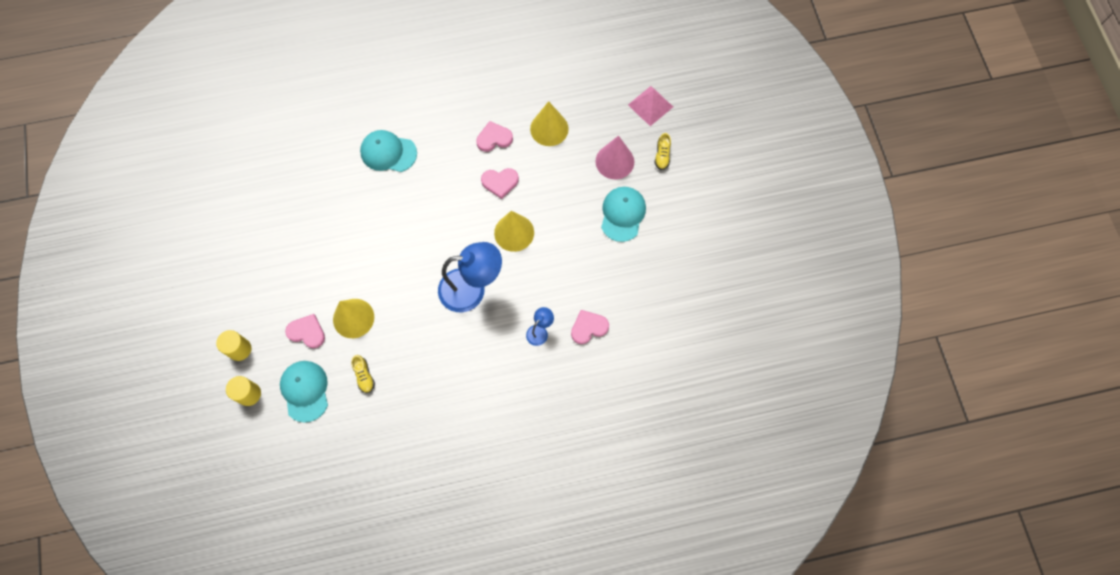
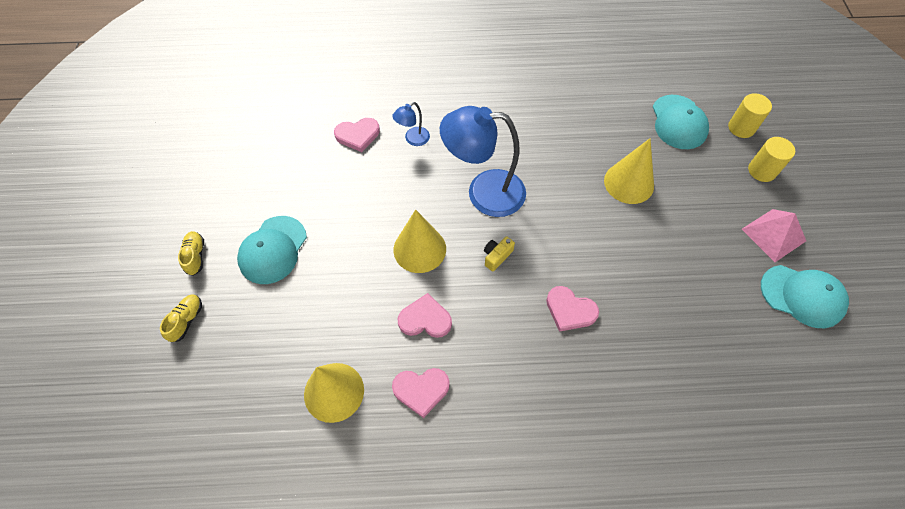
camera: 170 degrees left, 10 degrees down
pink heart [285,314,325,348] -> pink heart moved to [546,286,599,332]
yellow shoe [351,355,375,393] -> yellow shoe moved to [178,231,204,276]
turquoise cap [360,130,417,172] -> turquoise cap moved to [761,265,849,328]
pink cone [596,136,634,179] -> none
pink pyramid [628,86,673,126] -> pink pyramid moved to [742,209,806,262]
none -> yellow camera [484,236,515,272]

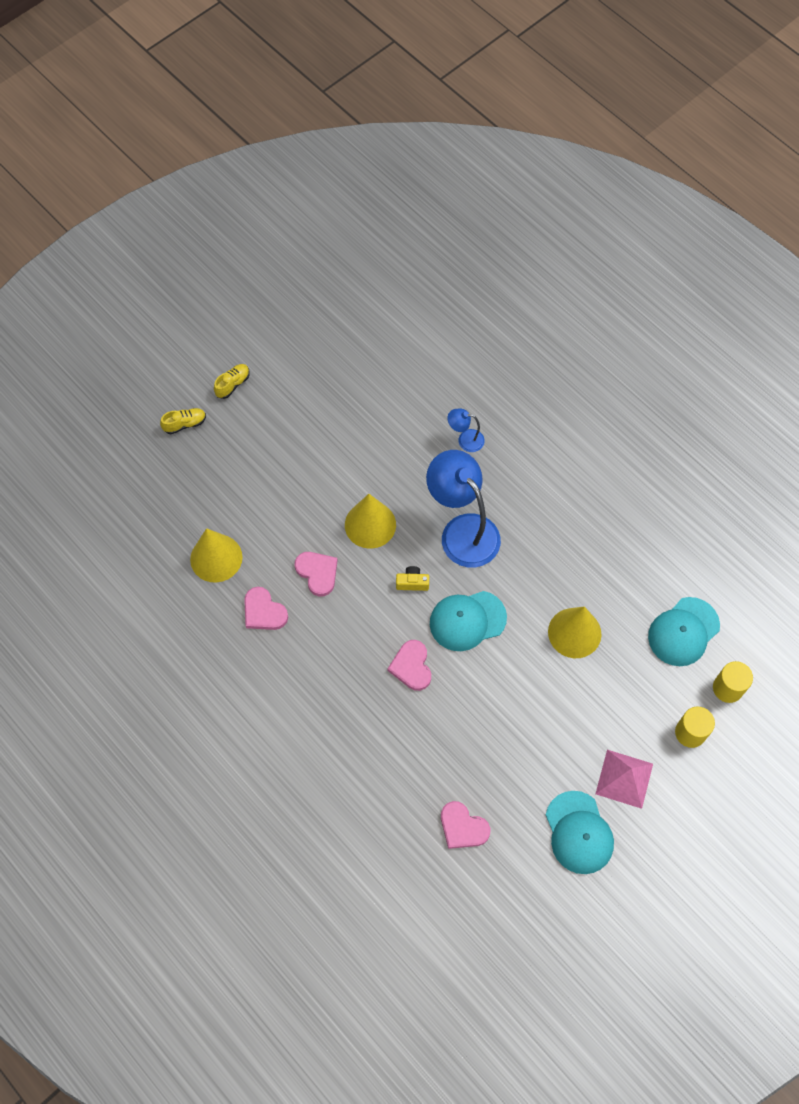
camera: 50 degrees right, 5 degrees up
turquoise cap [237,216,307,284] -> turquoise cap moved to [430,591,507,651]
pink heart [334,118,380,152] -> pink heart moved to [441,801,490,849]

